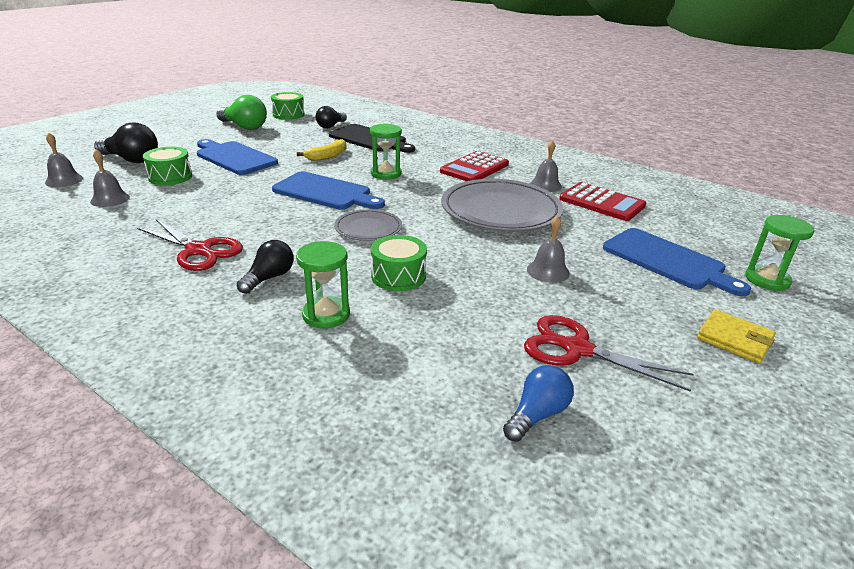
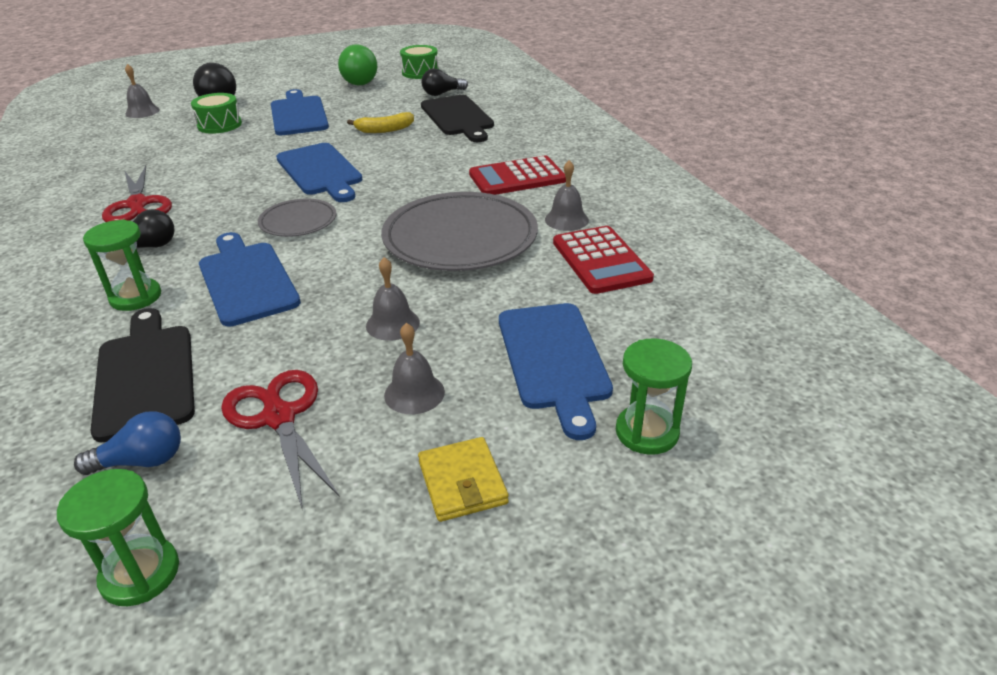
camera: 35 degrees right, 5 degrees up
grey bell [90,149,130,207] -> grey bell moved to [384,323,445,414]
green hourglass [370,124,402,180] -> green hourglass moved to [57,469,179,606]
green drum [371,235,427,291] -> blue cutting board [199,232,301,326]
none -> black cutting board [90,308,195,443]

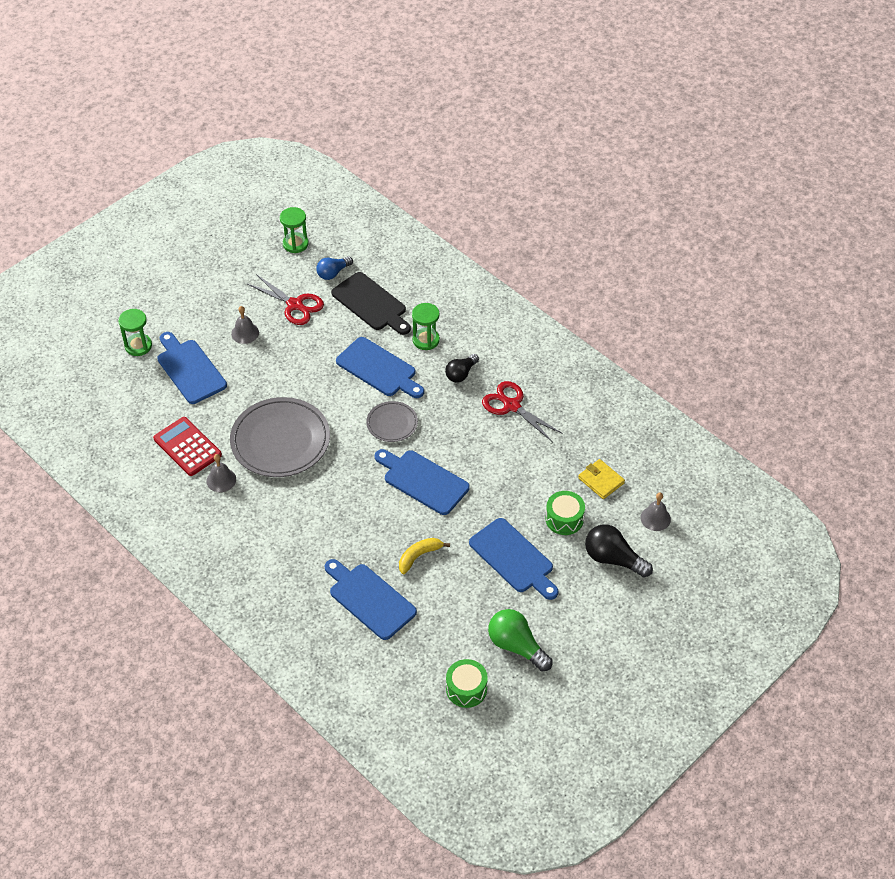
camera: 155 degrees right, 15 degrees up
grey bell [366,257,420,341] -> none
yellow wallet [418,437,509,522] -> yellow wallet moved to [578,459,625,499]
black cutting board [421,95,494,142] -> blue cutting board [325,559,417,640]
black light bulb [422,68,468,96] -> none
red calculator [469,156,566,195] -> none

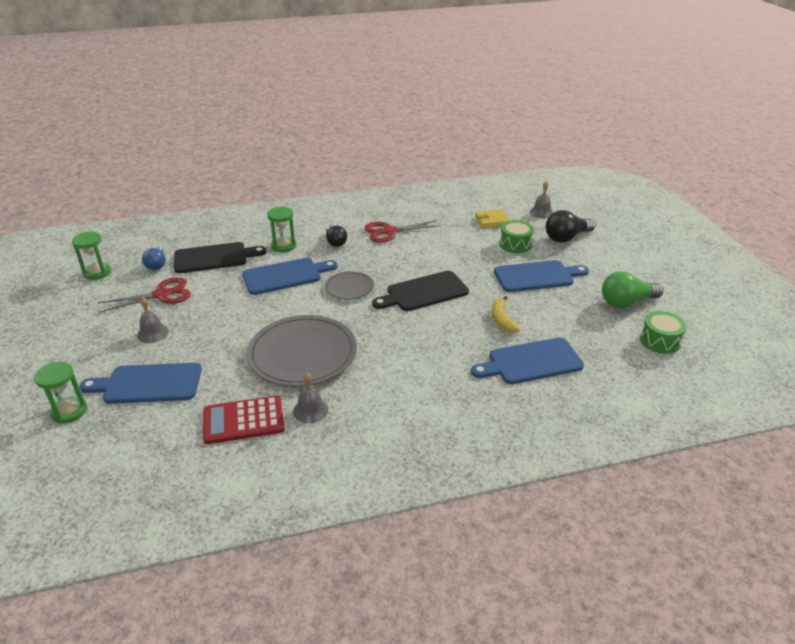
camera: 60 degrees left, 15 degrees down
blue cutting board [375,449,470,515] -> black cutting board [372,271,469,311]

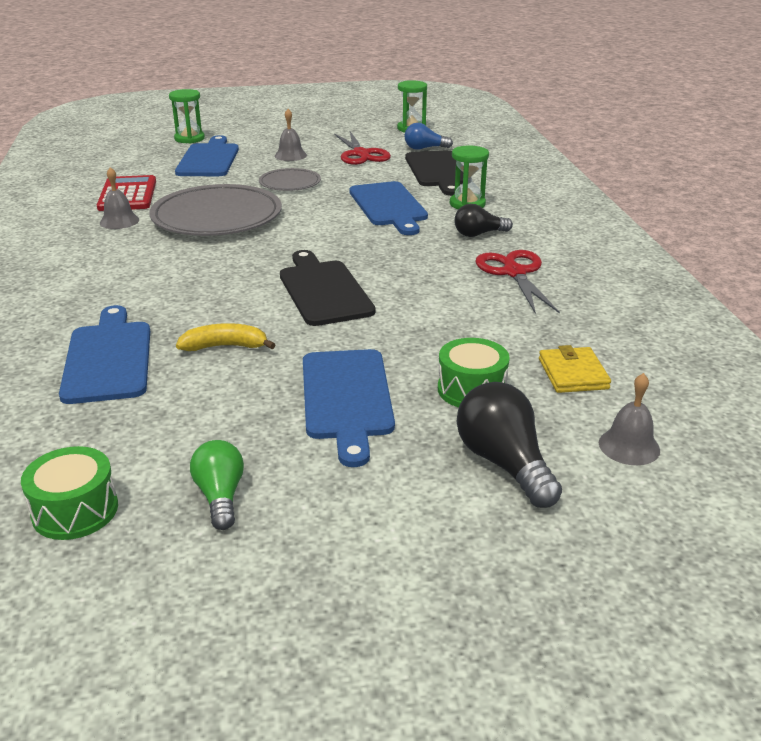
camera: 95 degrees right, 5 degrees down
grey plate [324,271,374,300] -> grey plate moved to [259,168,321,191]
green light bulb [602,271,663,308] -> green light bulb [190,440,244,530], size x0.65

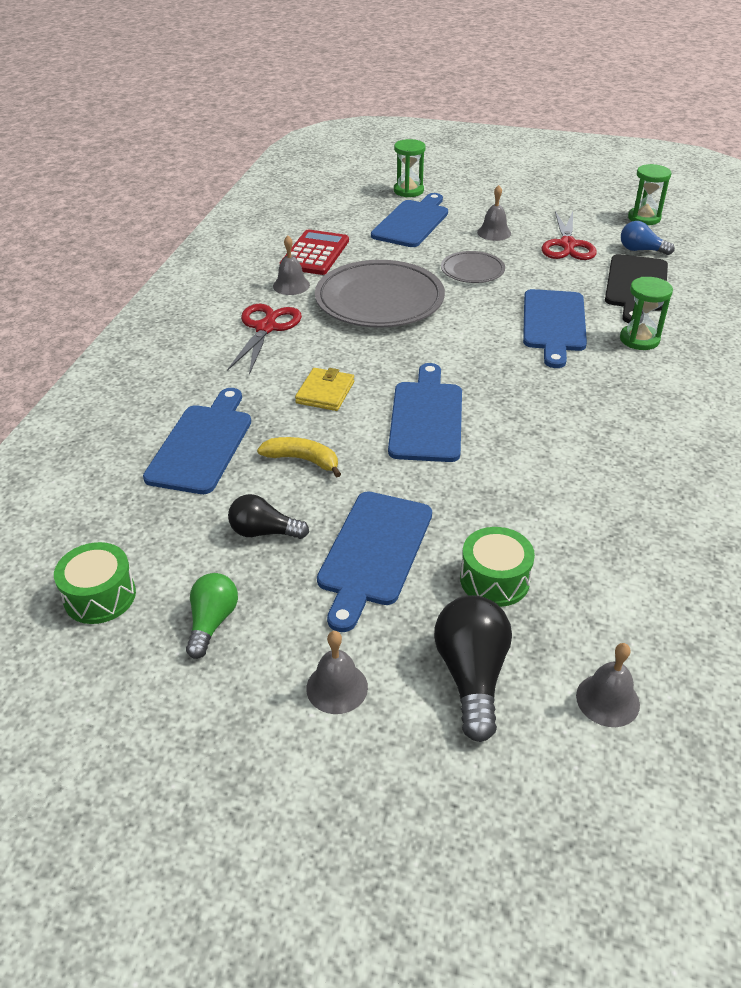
camera: 25 degrees right, 10 degrees up
black cutting board [280,250,375,326] -> blue cutting board [388,363,462,462]
black light bulb [454,204,513,237] -> black light bulb moved to [228,494,309,539]
red scissors [475,250,560,314] -> red scissors moved to [227,304,302,375]
yellow wallet [539,345,611,393] -> yellow wallet moved to [295,368,354,411]
none -> grey bell [306,631,368,714]

